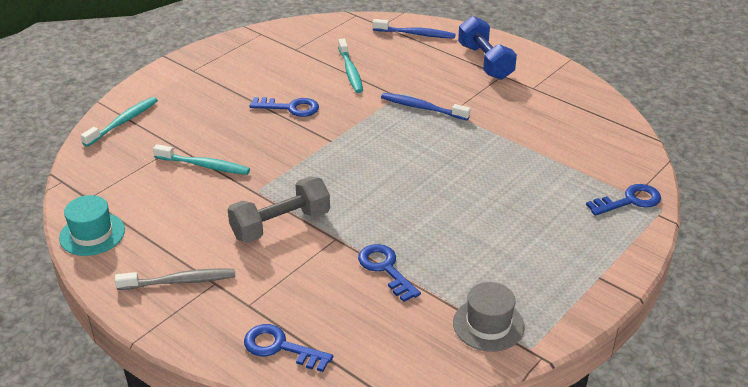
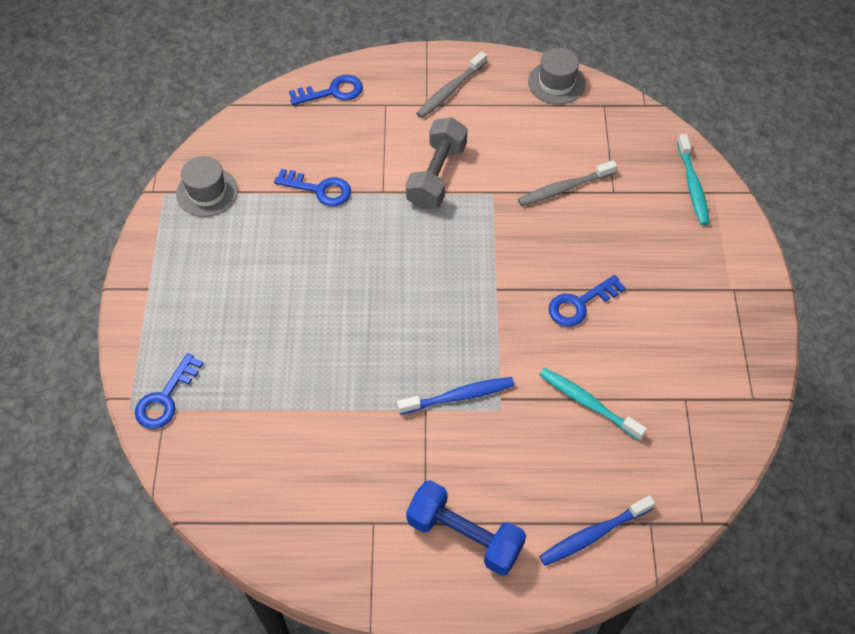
camera: 140 degrees right, 20 degrees up
turquoise hat [59,195,125,256] -> grey hat [528,48,586,104]
turquoise toothbrush [153,144,250,175] -> grey toothbrush [518,160,617,206]

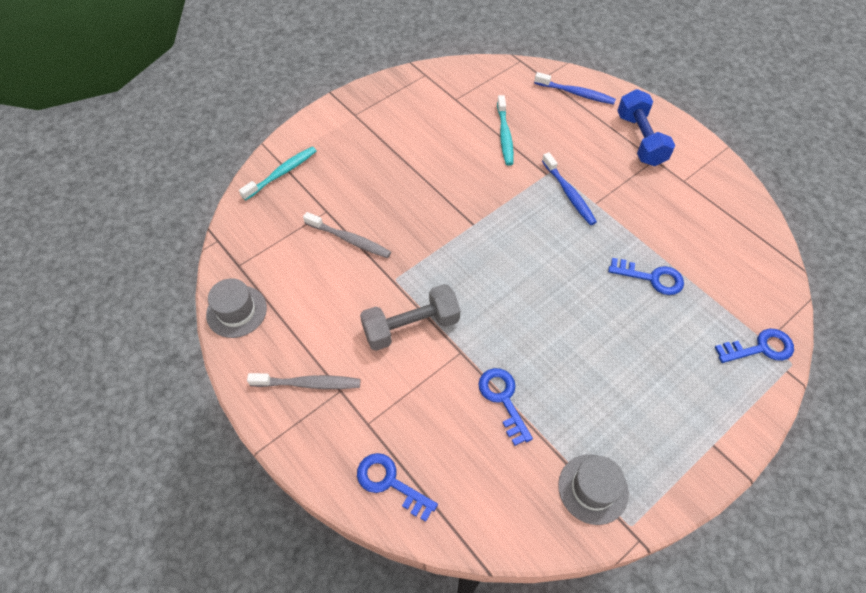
camera: 130 degrees left, 0 degrees up
blue toothbrush [397,377,515,415] -> blue toothbrush turned 150 degrees counterclockwise [542,152,597,225]
blue key [549,275,626,327] -> blue key moved to [608,258,684,295]

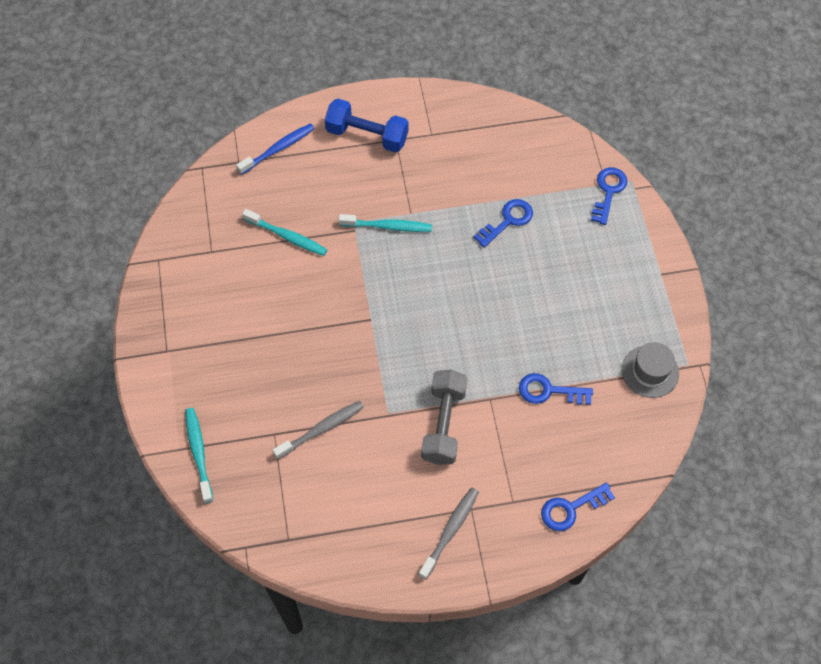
camera: 60 degrees left, 5 degrees up
grey hat [206,278,267,338] -> none
blue toothbrush [542,152,597,225] -> turquoise toothbrush [338,214,432,232]

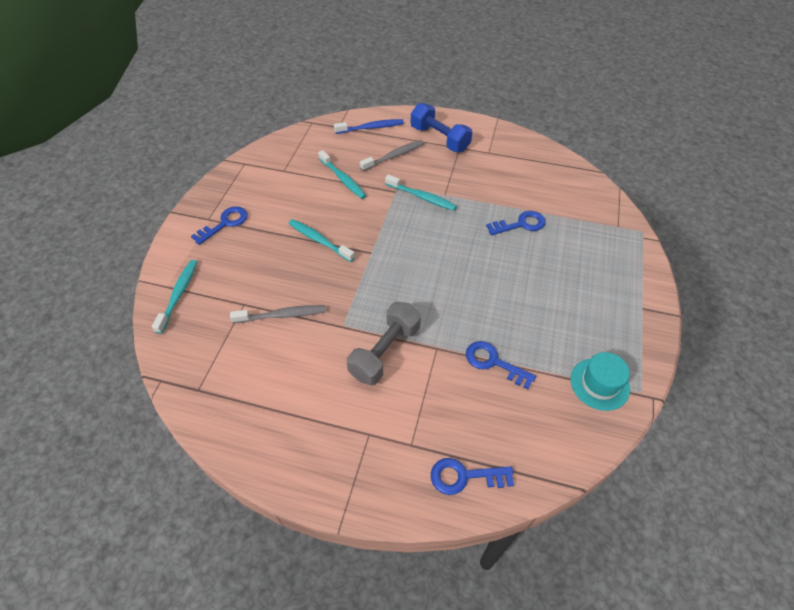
camera: 25 degrees right, 10 degrees down
grey toothbrush [419,487,479,580] -> grey toothbrush moved to [360,140,424,171]
blue key [591,167,627,225] -> blue key moved to [191,206,248,245]
grey hat [622,342,679,398] -> turquoise hat [570,352,630,411]
none -> turquoise toothbrush [288,219,355,262]

